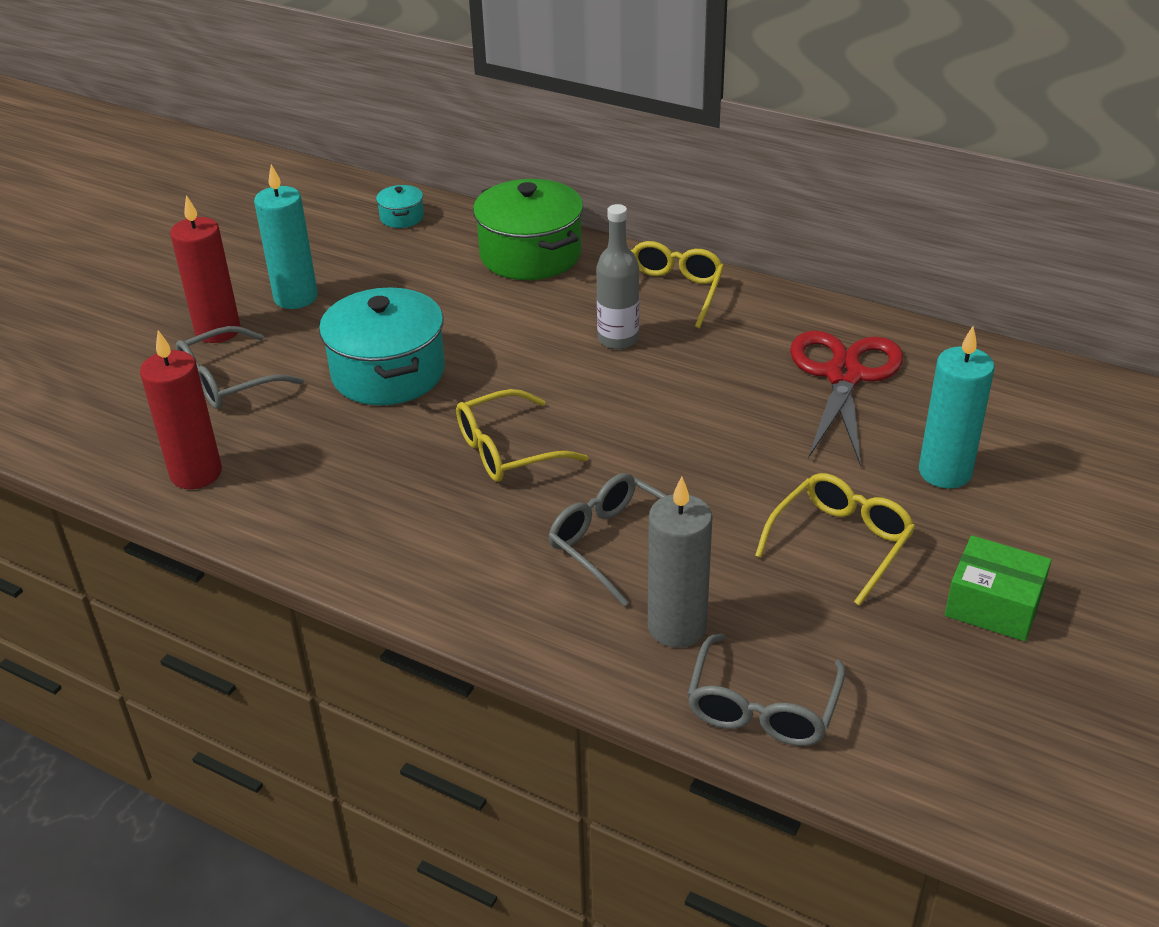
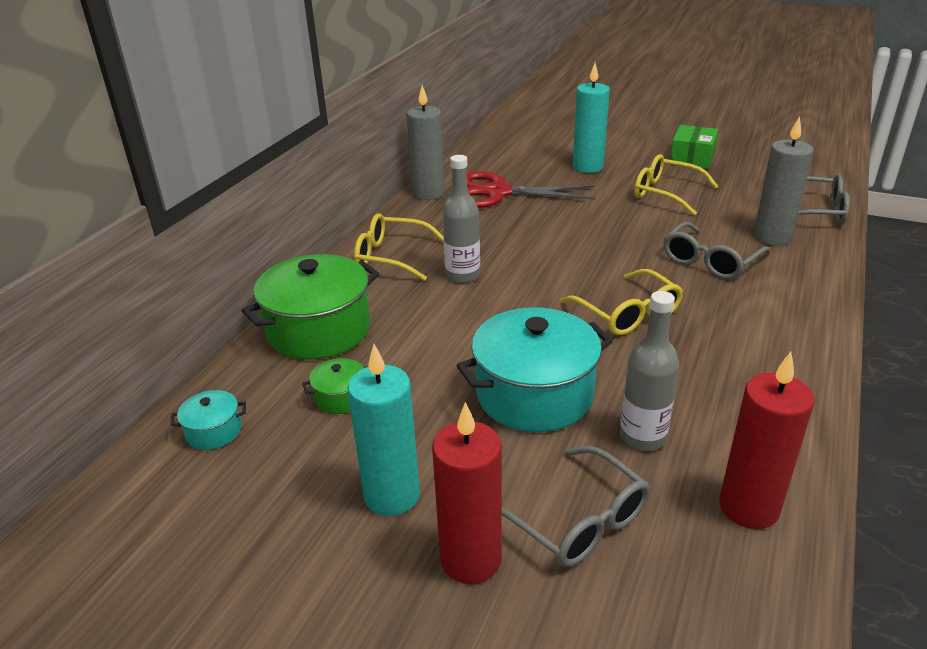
camera: 95 degrees left, 5 degrees down
none -> green pot [302,358,368,414]
none -> grey candle [407,85,445,200]
none -> grey bottle [620,291,679,451]

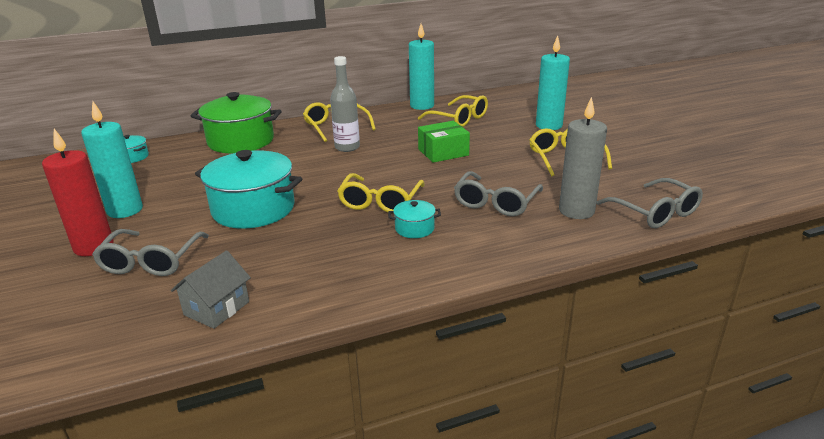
camera: 45 degrees right, 5 degrees down
green pot [302,358,368,414] -> none
grey candle [407,85,445,200] -> turquoise candle [409,24,434,110]
red scissors [467,171,595,208] -> yellow glasses [418,95,488,127]
grey bottle [620,291,679,451] -> none
grey glasses [664,222,770,279] -> grey glasses turned 60 degrees counterclockwise [454,171,543,216]
green box [670,125,718,169] -> green box moved to [418,121,470,163]
red candle [719,352,814,529] -> grey house [171,250,251,329]
none -> turquoise pot [388,200,441,238]

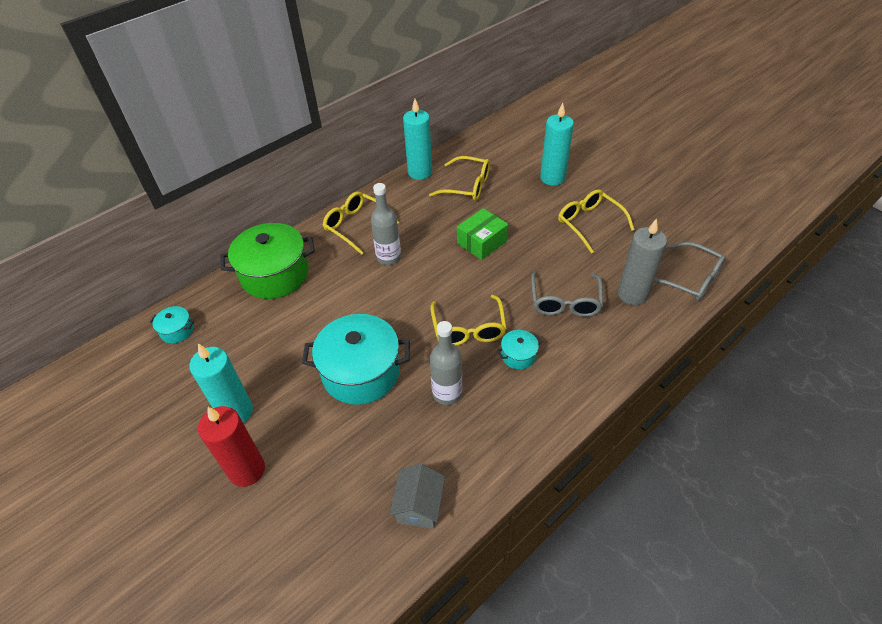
camera: 20 degrees left, 20 degrees up
grey glasses [92,229,209,276] -> none
none -> grey bottle [430,321,462,405]

